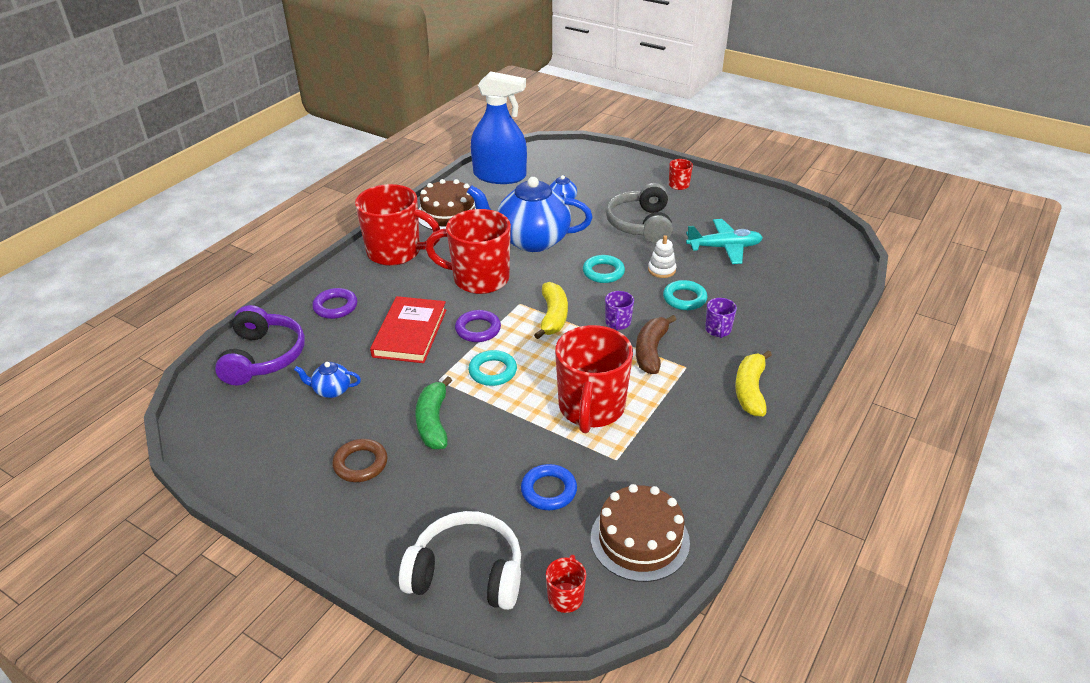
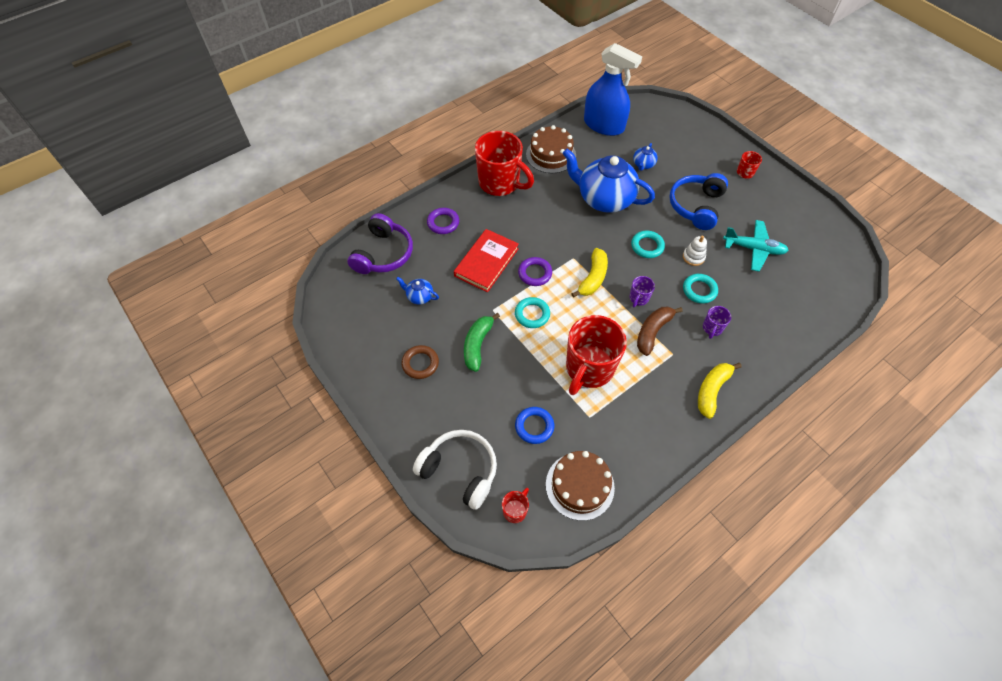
camera: 20 degrees right, 20 degrees up
red mug [425,209,511,294] -> none
grey headphones [606,183,673,243] -> blue headphones [669,173,728,230]

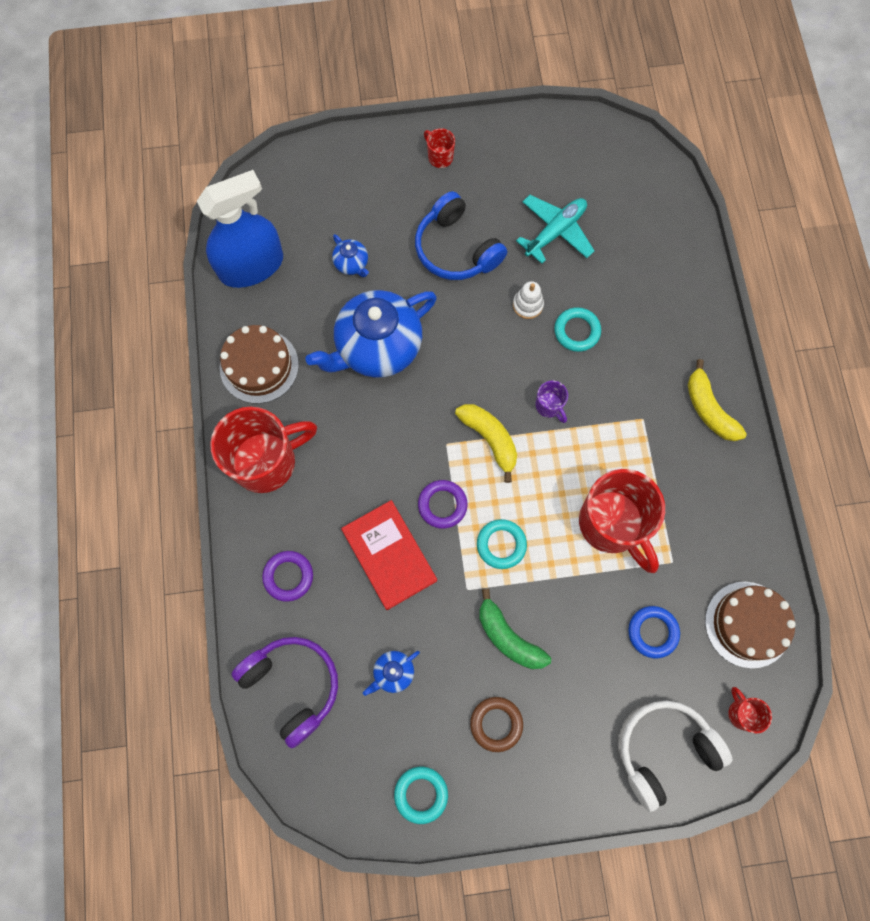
camera: 60 degrees left, 15 degrees up
turquoise ring [631,231,665,258] -> turquoise ring moved to [394,767,448,824]
brown banana [637,306,683,356] -> none
purple mug [703,306,731,339] -> none

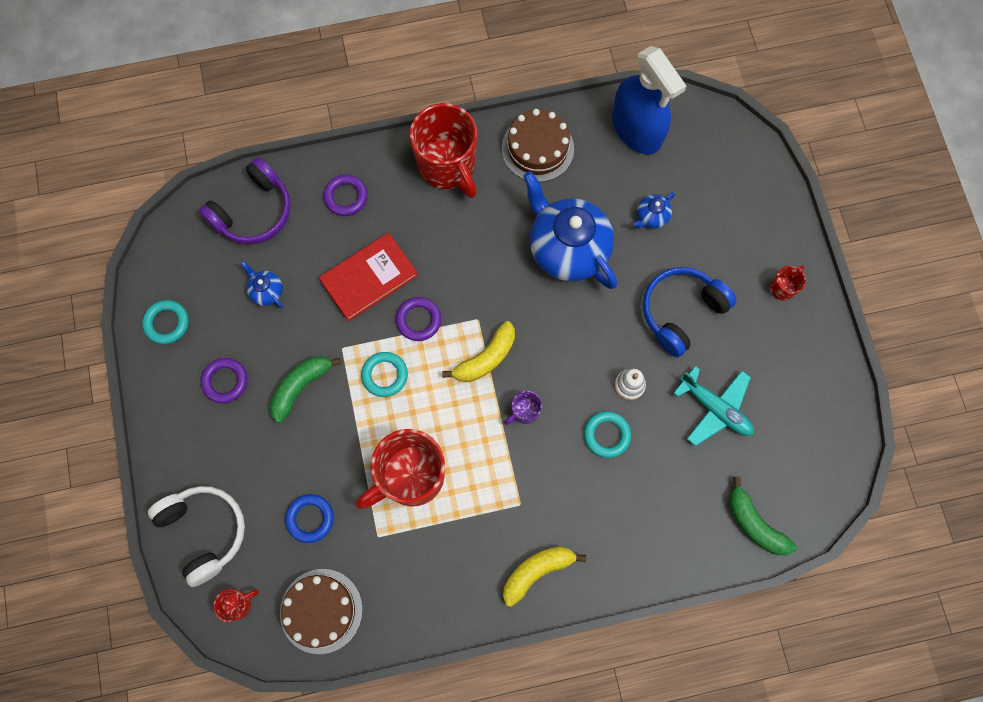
camera: 85 degrees right, 0 degrees up
brown ring [470,697,523,752] -> purple ring [201,358,247,403]
none -> green banana [729,477,797,555]

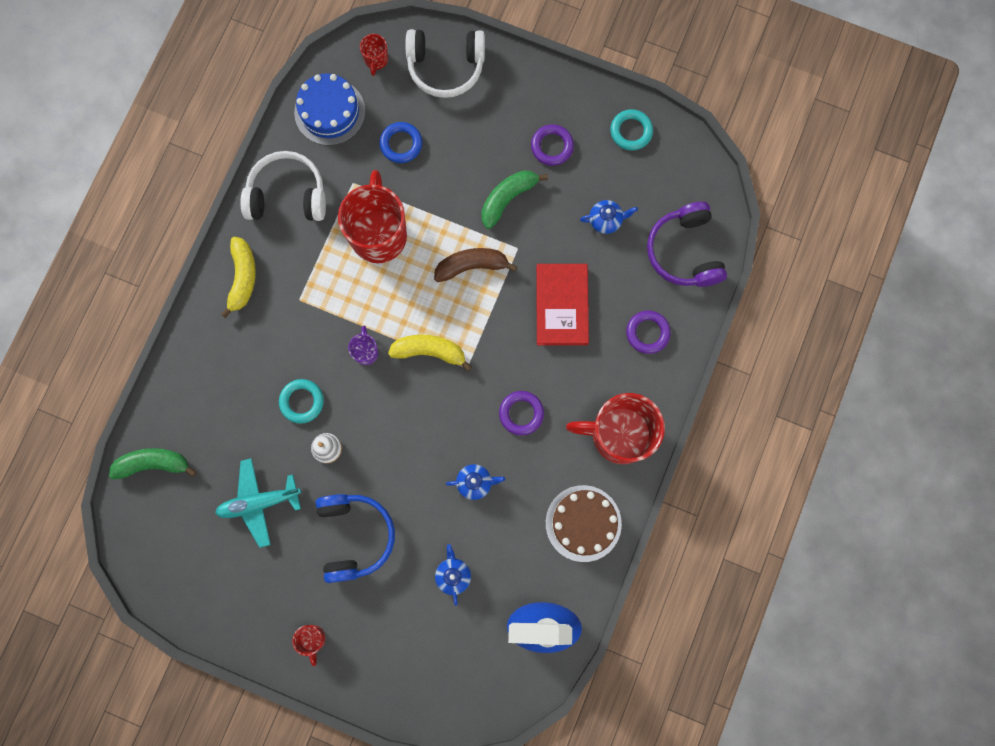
camera: 125 degrees right, 5 degrees up
green banana [270,356,341,423] -> green banana turned 120 degrees counterclockwise [481,170,548,229]
brown cake [280,569,363,654] -> blue cake [294,73,365,146]
turquoise ring [361,352,408,397] -> brown banana [434,248,518,282]
purple ring [396,297,441,341] -> purple ring moved to [499,391,544,435]
yellow banana [442,321,515,382] -> yellow banana turned 105 degrees clockwise [388,334,472,372]
blue teapot [523,171,617,289] -> blue teapot [446,464,505,500], size x0.43
none -> white headphones [240,151,326,221]

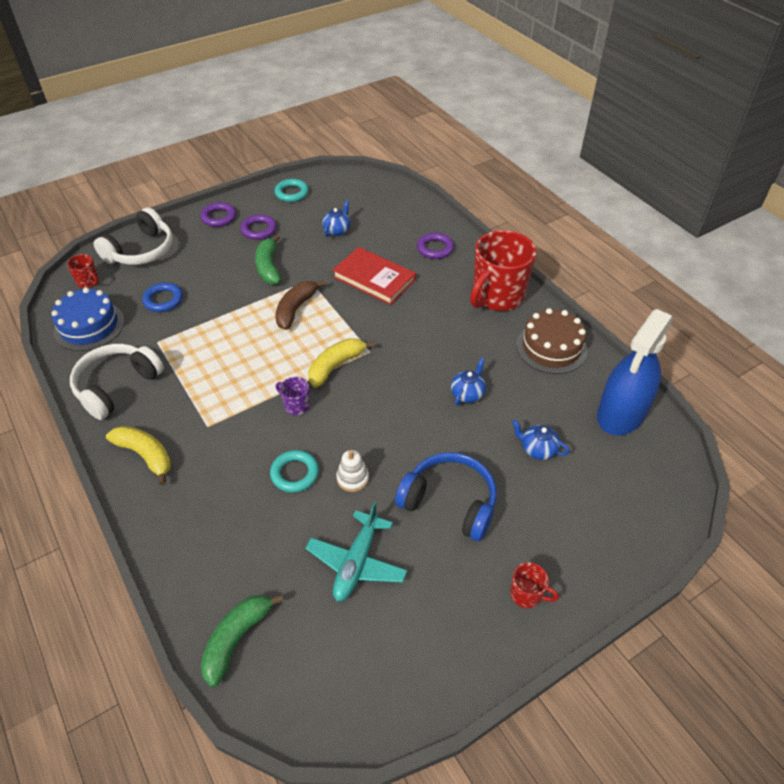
camera: 55 degrees left, 30 degrees down
red mug [338,170,407,263] -> none
purple ring [499,391,544,435] -> purple ring moved to [200,202,236,227]
purple headphones [647,202,727,287] -> none

